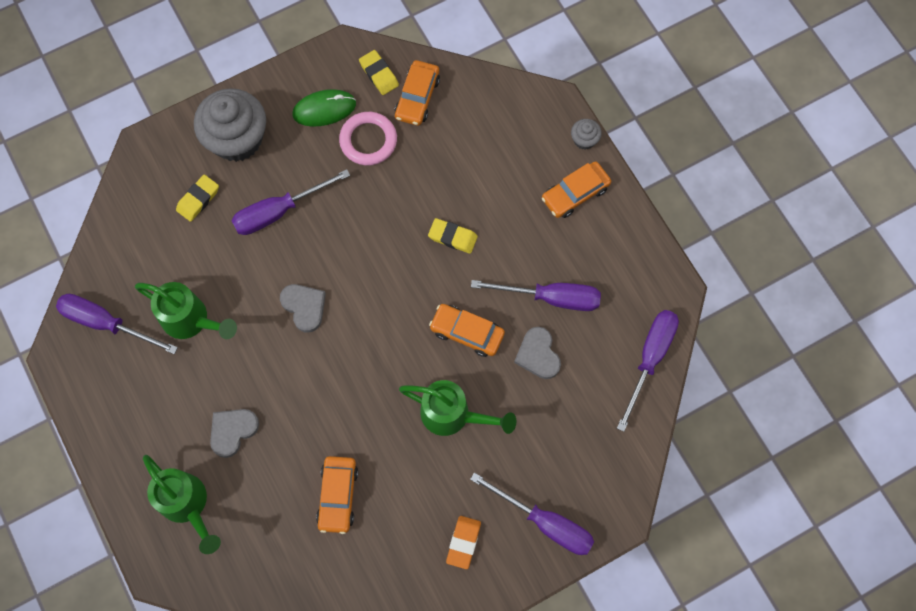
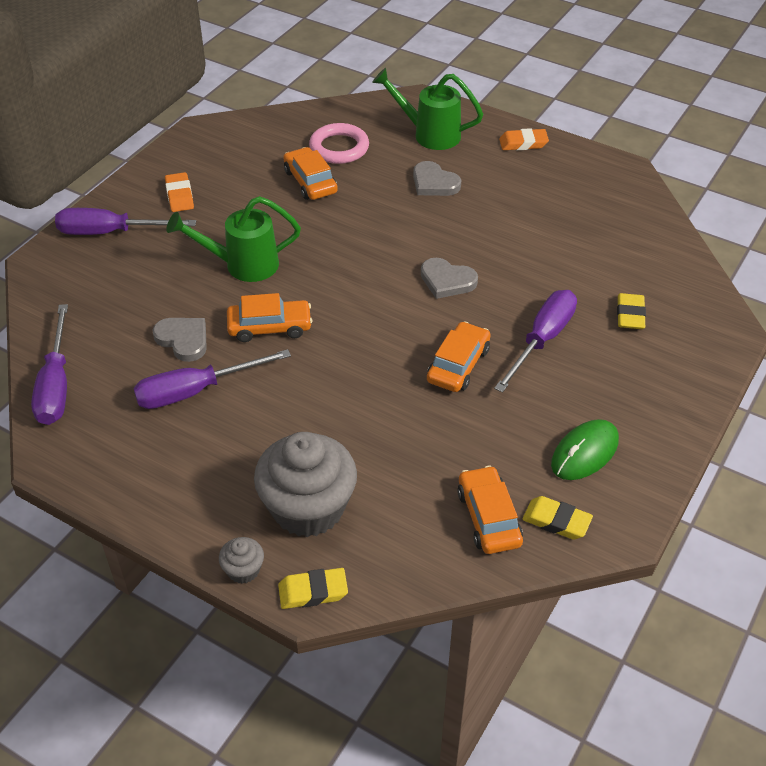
camera: 150 degrees right, 25 degrees down
purple screwdriver [56,294,178,354] -> none
green watering can [135,282,237,339] -> none
grey cupcake [194,88,266,162] -> grey cupcake moved to [254,432,357,537]
grey heart [210,409,259,458] -> grey heart turned 120 degrees clockwise [413,161,461,196]
pink ring [339,112,397,165] -> pink ring moved to [309,123,369,164]
yellow eraser [428,218,478,254] -> yellow eraser moved to [278,568,348,609]
orange car [542,161,611,218] -> orange car moved to [427,321,491,392]
none -> orange eraser [499,128,549,150]

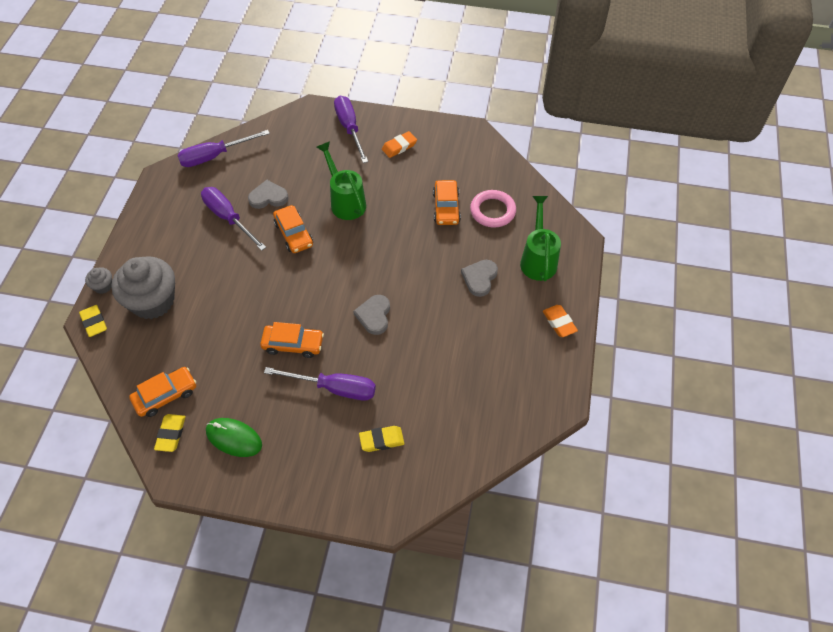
camera: 70 degrees right, 10 degrees up
grey heart [153,318,207,362] -> grey heart turned 120 degrees counterclockwise [248,180,289,209]
orange car [283,147,338,200] -> orange car turned 135 degrees clockwise [433,180,461,225]

